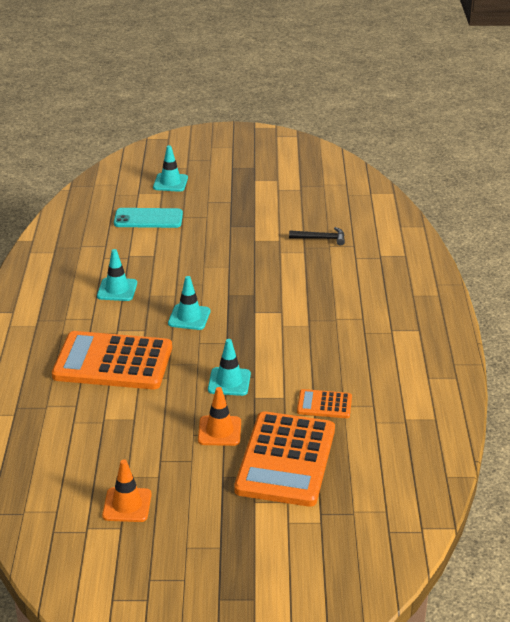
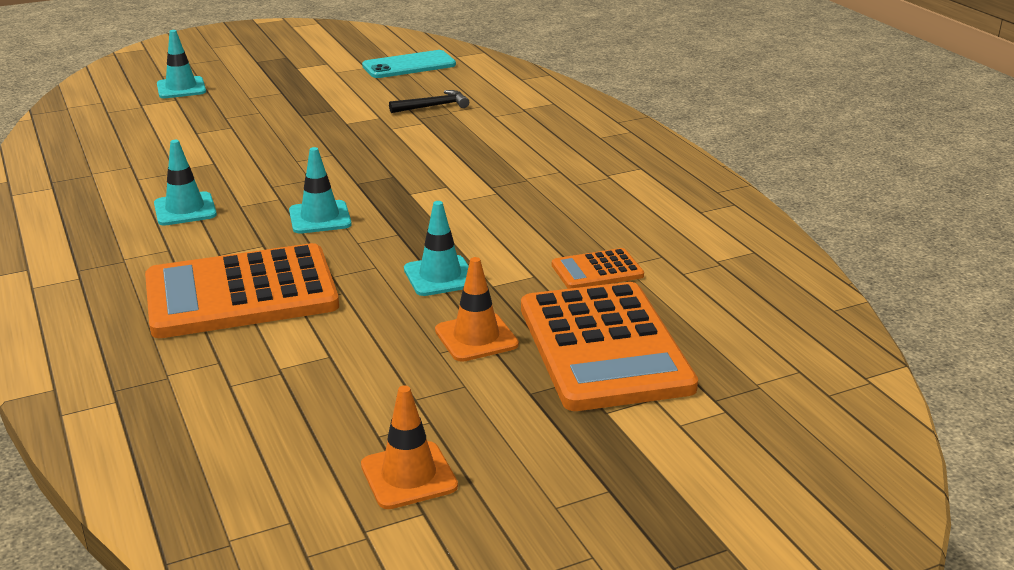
camera: 25 degrees left, 5 degrees down
turquoise phone [114,208,183,228] -> turquoise phone moved to [362,50,456,78]

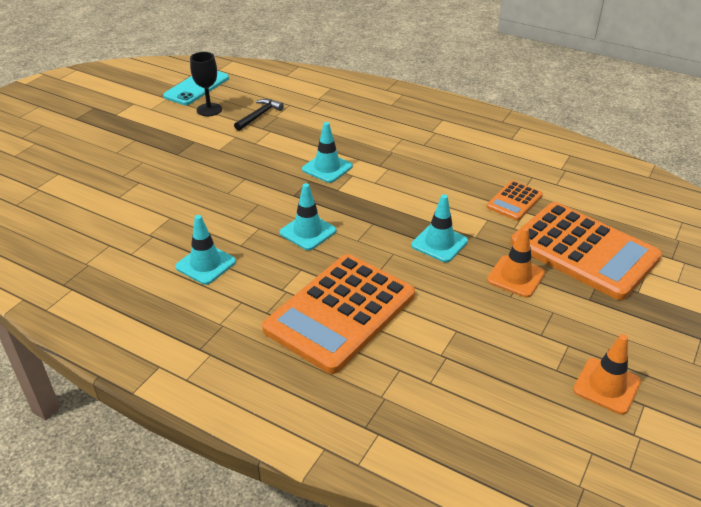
camera: 35 degrees left, 10 degrees up
turquoise traffic cone [157,30,206,98] -> turquoise traffic cone moved to [302,122,353,183]
none -> black goblet [190,52,222,116]

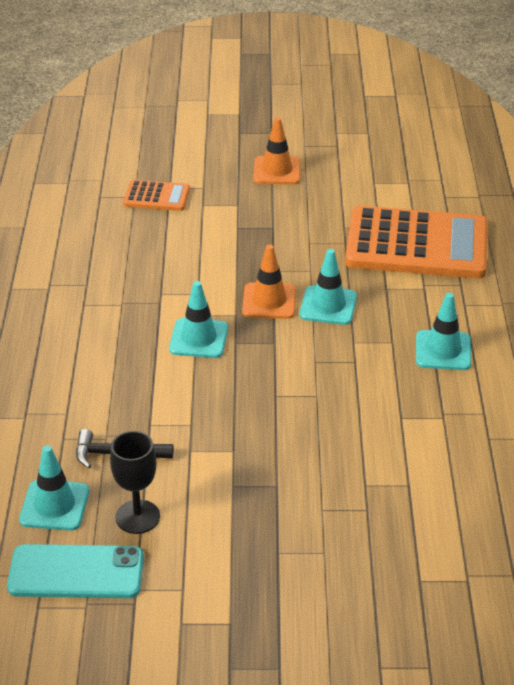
camera: 120 degrees left, 0 degrees up
turquoise traffic cone [411,194,468,262] -> turquoise traffic cone moved to [19,446,89,531]
orange calculator [511,202,662,300] -> none
orange traffic cone [573,334,641,415] -> orange traffic cone moved to [242,244,296,319]

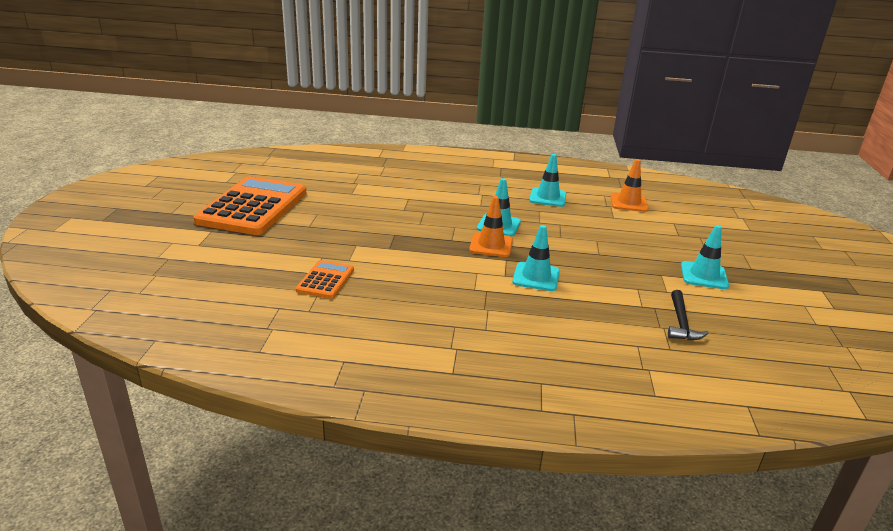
camera: 85 degrees left, 10 degrees down
turquoise phone [7,544,144,598] -> none
turquoise traffic cone [19,446,89,531] -> turquoise traffic cone moved to [681,225,729,289]
black goblet [110,431,160,534] -> none
orange traffic cone [254,117,300,184] -> orange traffic cone moved to [610,159,649,212]
orange calculator [345,206,488,278] -> orange calculator moved to [193,176,306,235]

